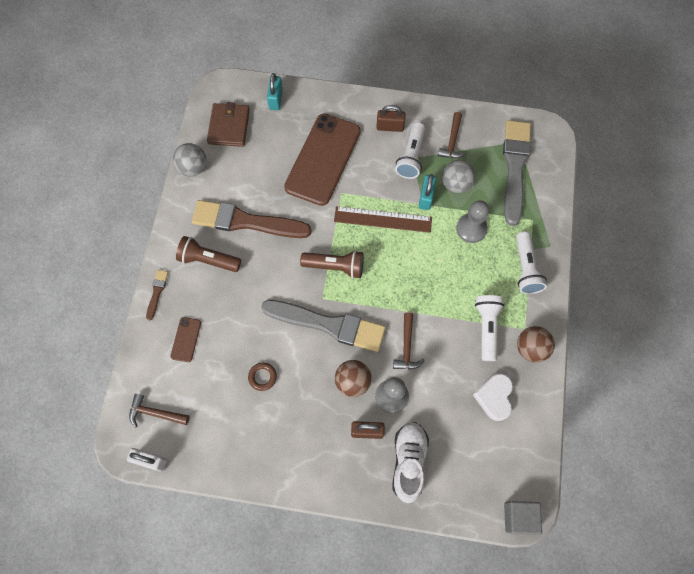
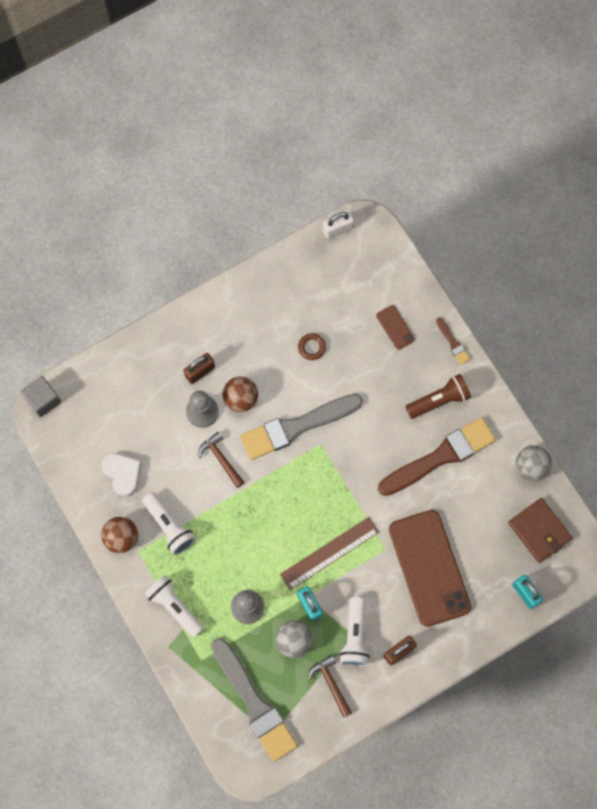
camera: 140 degrees right, 5 degrees up
brown hammer [129,394,189,428] -> none
brown flashlight [300,250,364,279] -> none
white shoe [392,422,429,503] -> none
white flashlight [395,122,425,179] -> white flashlight turned 150 degrees counterclockwise [339,597,370,666]

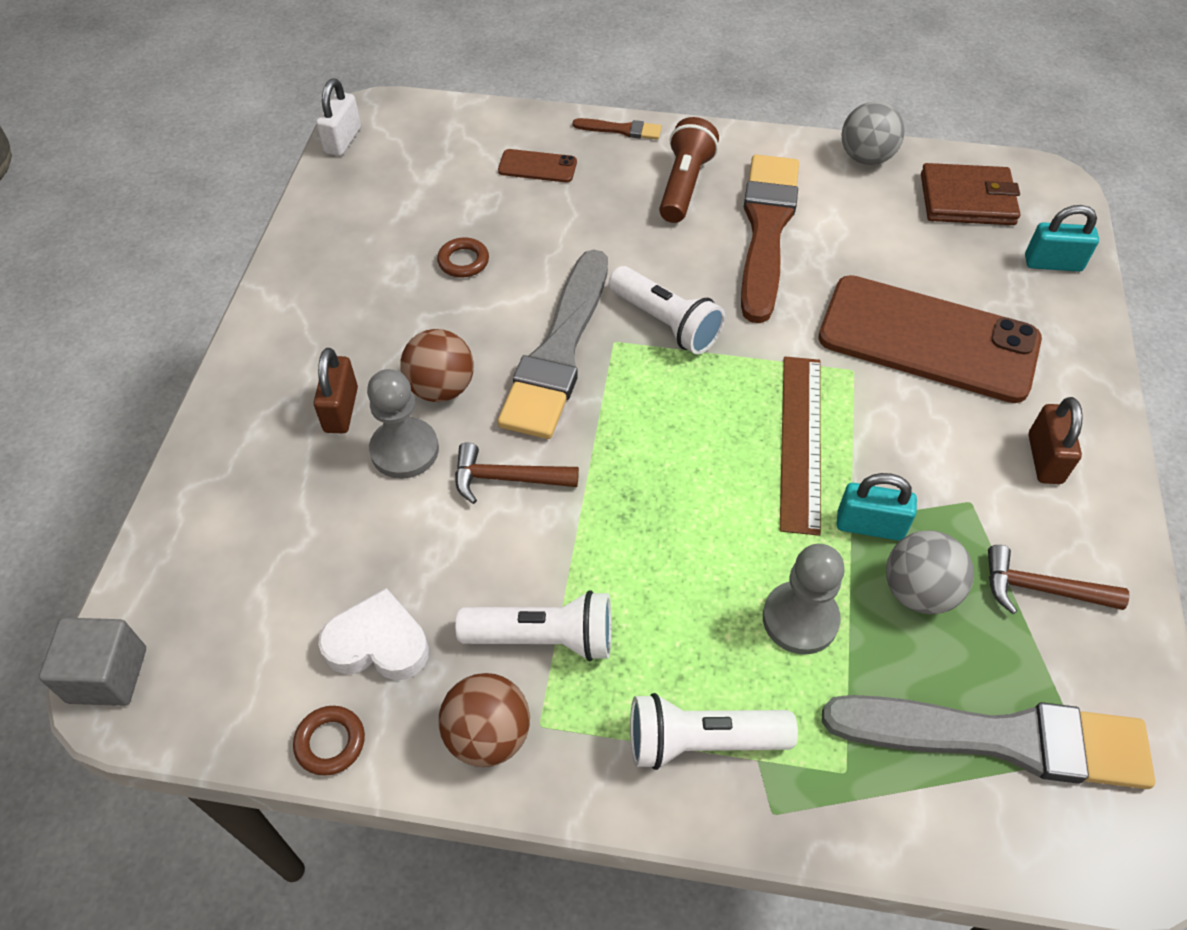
camera: 50 degrees left, 20 degrees down
white flashlight [339,597,370,666] -> white flashlight moved to [609,266,725,355]
none -> brown ring [293,706,365,776]

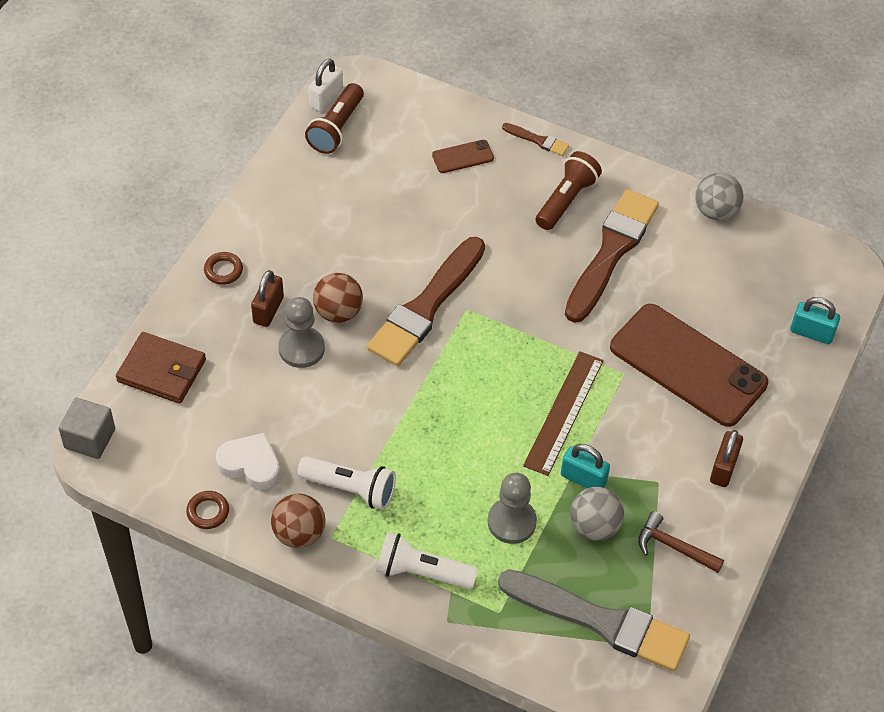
camera: 15 degrees right, 0 degrees up
brown ring [437,237,489,278] -> brown ring moved to [204,252,243,285]
brown hammer [455,442,579,504] -> none
grey brush [497,249,608,439] -> brown brush [367,237,485,366]
brown phone [498,149,577,182] -> brown phone turned 45 degrees counterclockwise [432,140,494,173]
white flashlight [609,266,725,355] -> none
brown wallet [921,163,1020,225] -> brown wallet moved to [116,332,206,404]
none -> brown flashlight [305,83,364,154]

